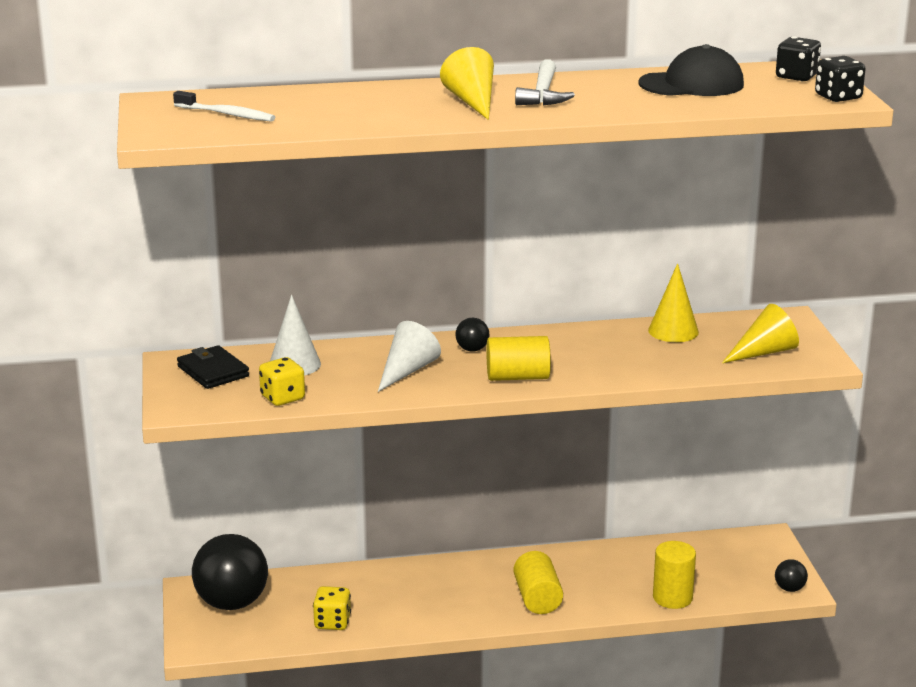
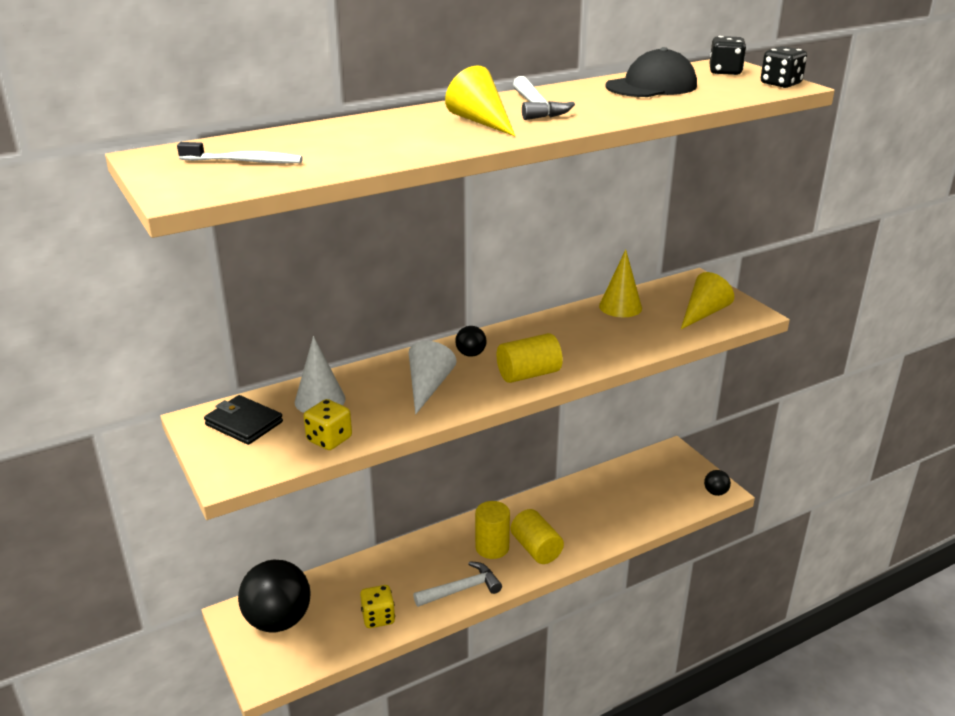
camera: 20 degrees left, 5 degrees up
yellow cylinder [653,541,696,609] -> yellow cylinder moved to [475,501,510,559]
none -> white hammer [413,561,502,607]

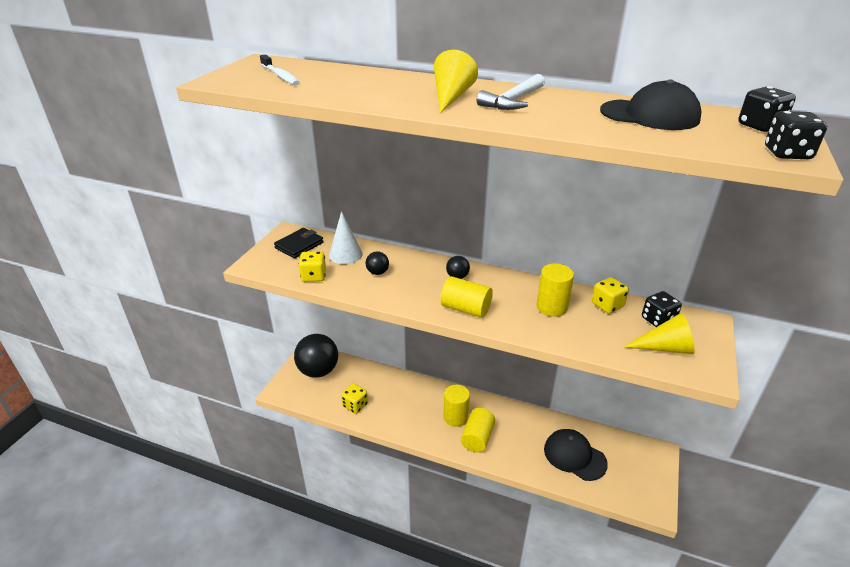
camera: 50 degrees right, 5 degrees up
black wallet [204,395,283,445] -> black wallet turned 45 degrees clockwise [274,228,324,258]
white cone [409,341,457,415] -> none
white hammer [413,561,502,607] -> none
yellow cone [599,249,642,317] -> yellow dice [592,277,629,313]
black ball [704,470,731,496] -> black ball moved to [366,252,389,275]
none -> yellow cylinder [536,263,574,317]
none -> black cap [544,429,608,481]
none -> black dice [642,291,682,327]

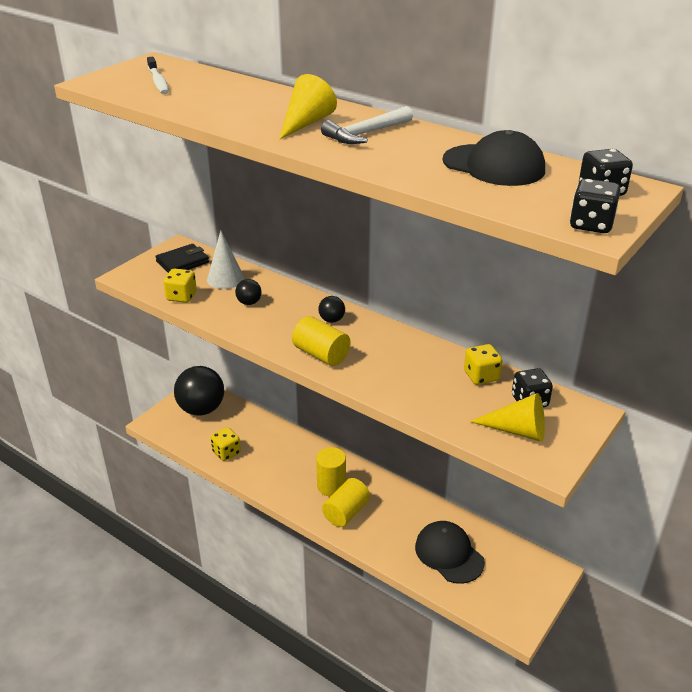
camera: 15 degrees right, 0 degrees up
yellow cylinder [536,263,574,317] -> none

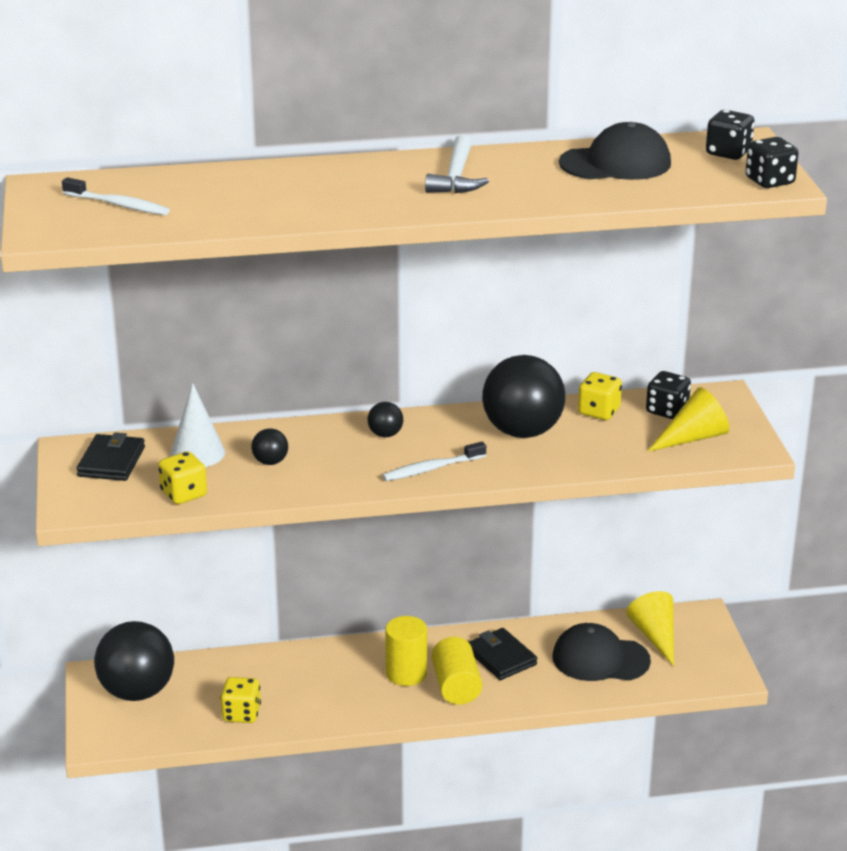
camera: 45 degrees left, 5 degrees down
yellow cone [279,74,337,140] -> yellow cone moved to [626,591,674,666]
yellow cylinder [292,316,351,366] -> white toothbrush [382,442,486,481]
none -> black wallet [469,628,537,680]
none -> black ball [482,355,565,438]

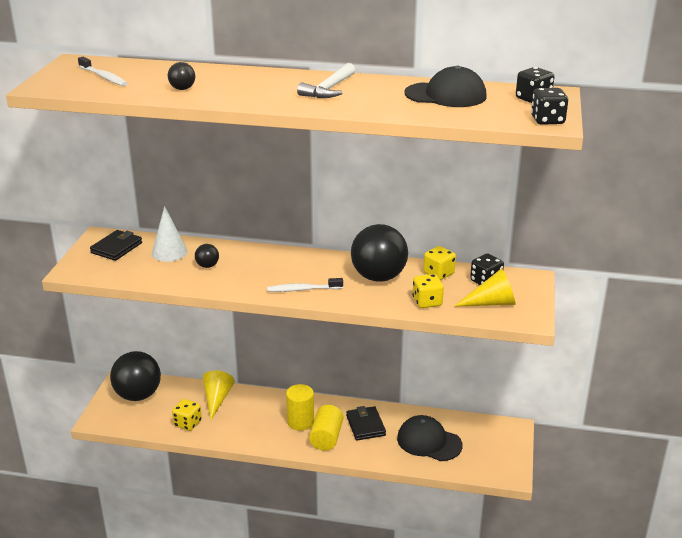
camera: 20 degrees right, 0 degrees up
yellow dice [158,451,207,504] -> yellow dice moved to [412,274,444,308]
black ball [368,402,403,437] -> black ball moved to [168,62,195,90]
yellow cone [626,591,674,666] -> yellow cone moved to [203,370,235,420]

